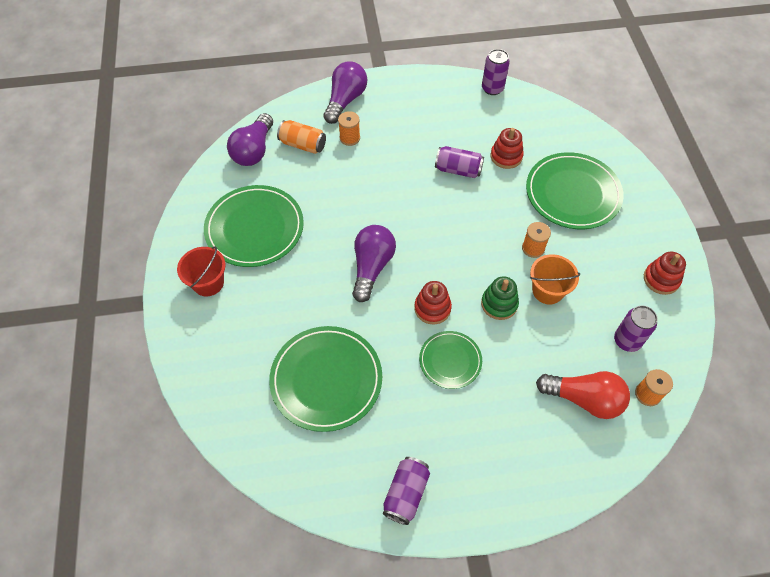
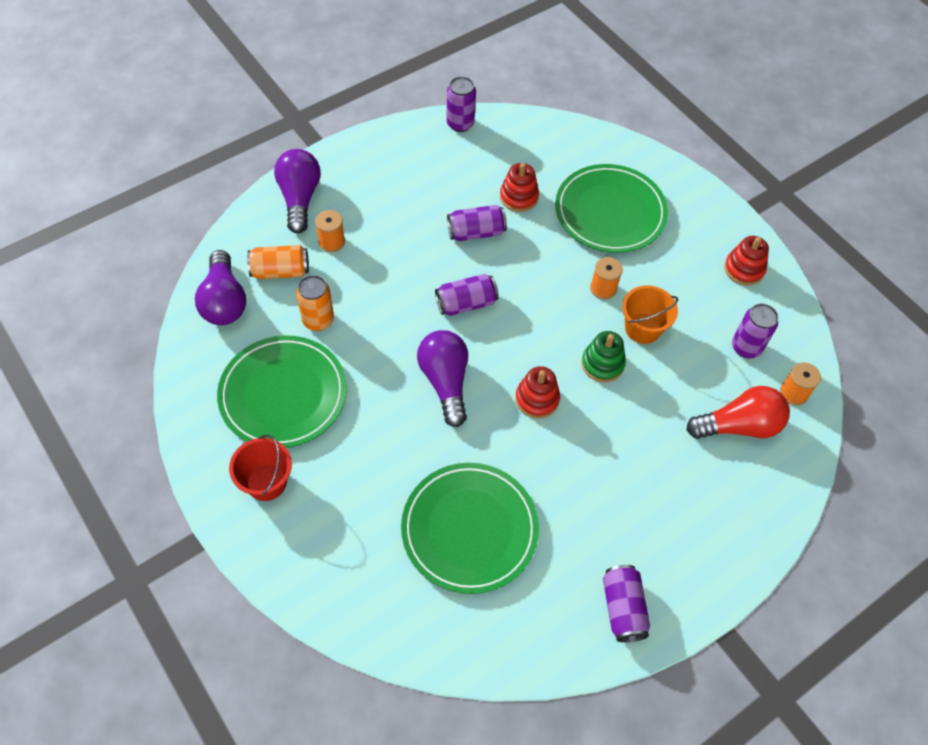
camera: 30 degrees left, 0 degrees up
green plate [419,331,482,389] -> none
none -> orange can [296,275,334,331]
none -> purple can [435,274,499,316]

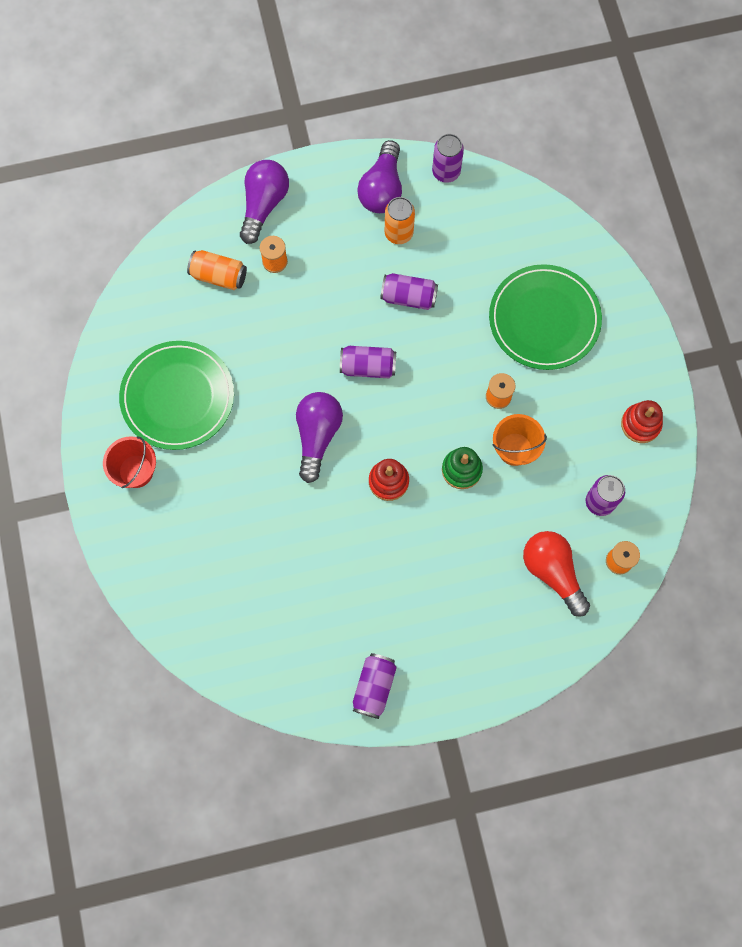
camera: 25 degrees right, 15 degrees up
purple light bulb [195,250,246,325] -> purple light bulb moved to [357,140,402,213]
orange can [296,275,334,331] -> orange can moved to [385,197,415,244]
green plate [401,463,539,594] -> none
red stacking toy [500,163,539,212] -> none
red light bulb [687,386,790,439] -> red light bulb turned 135 degrees counterclockwise [523,531,590,617]

